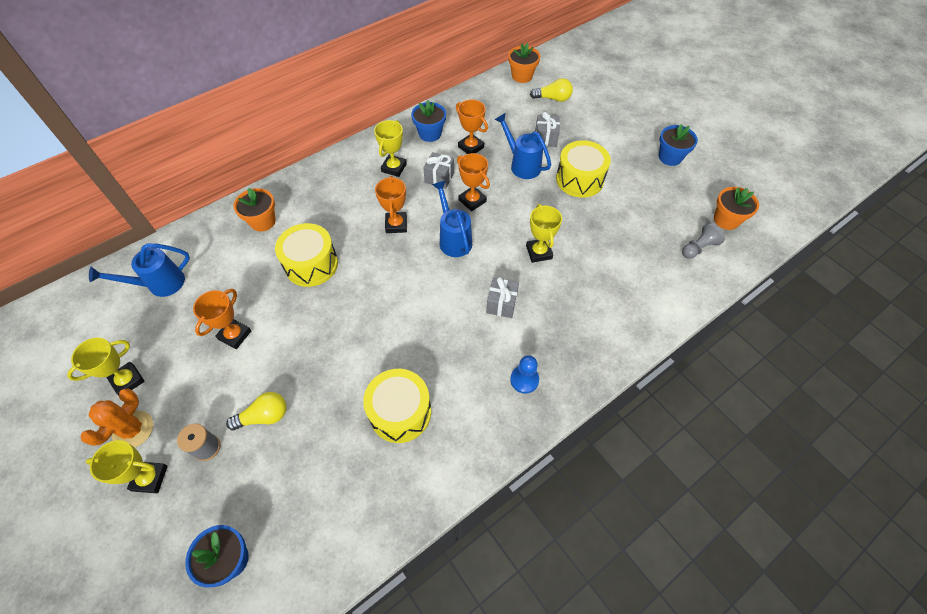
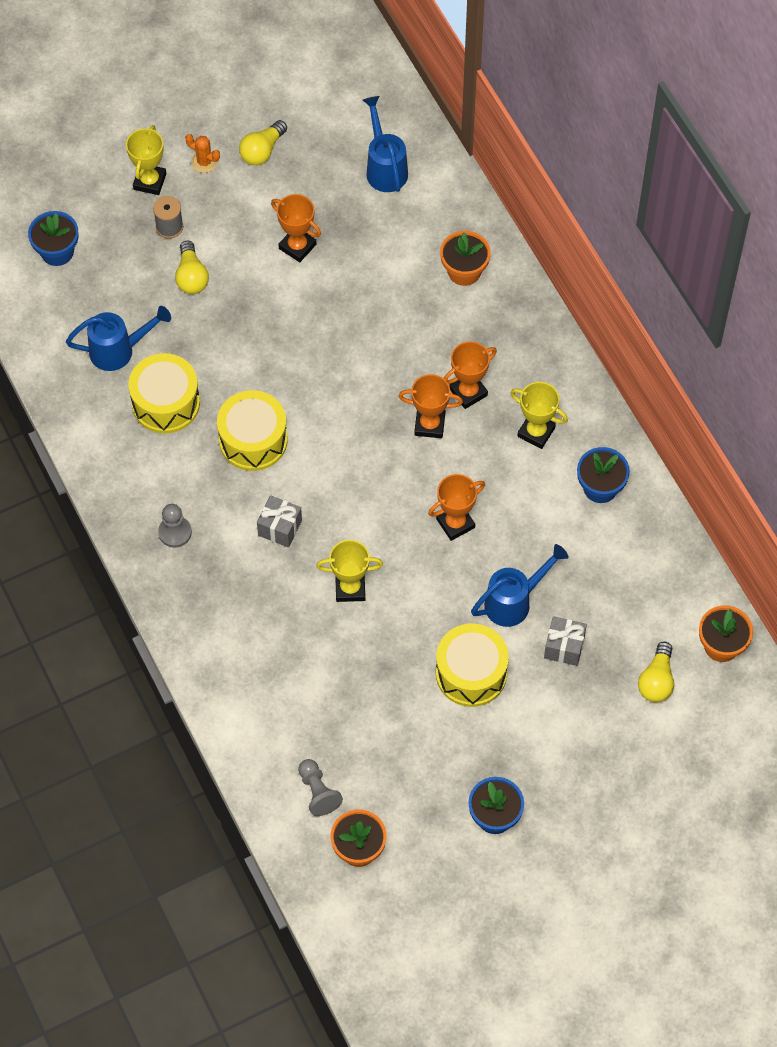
camera: 100 degrees right, 5 degrees up
yellow trophy [67,338,145,395] -> yellow light bulb [239,120,287,165]
orange cactus [81,388,153,448] -> orange cactus [185,134,220,173], size x0.64
yellow drum [275,223,338,287] -> yellow drum moved to [217,390,288,471]
grey gift [423,152,454,189] -> none
blue watering can [432,181,472,257] -> blue watering can moved to [66,306,171,371]
orange trophy [456,100,488,154] -> orange trophy moved to [444,341,497,409]
blue pawn [510,355,539,393] -> grey pawn [158,504,192,548]

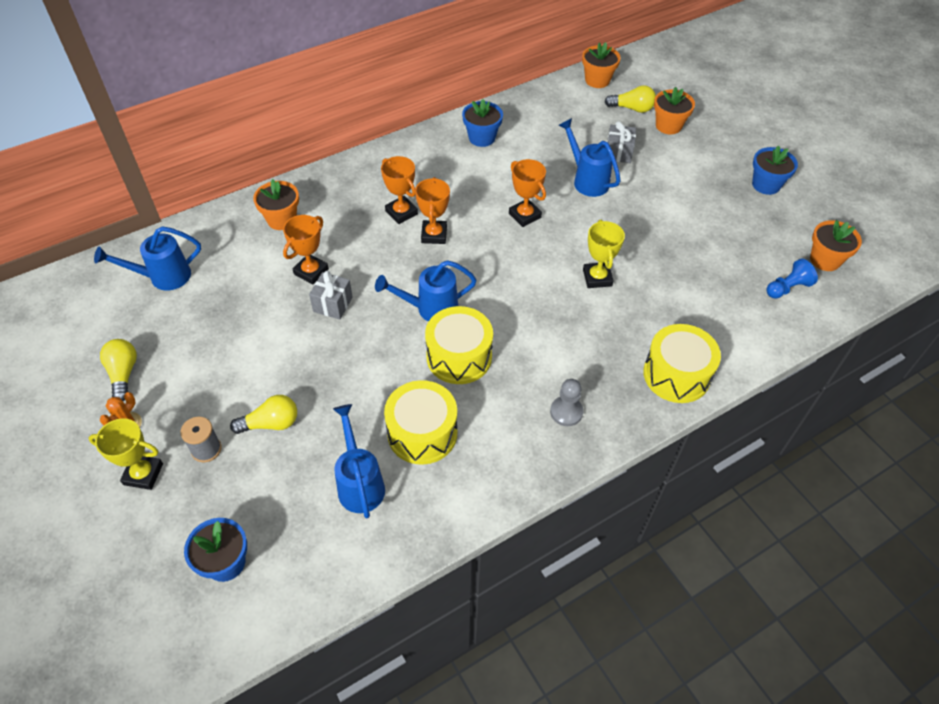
camera: 95 degrees left, 10 degrees down
yellow light bulb [239,120,287,165] -> yellow light bulb turned 135 degrees counterclockwise [100,339,137,401]
grey gift [257,495,302,547] -> grey gift moved to [309,271,353,320]
orange trophy [271,194,321,262] -> orange trophy moved to [283,215,329,285]
grey pawn [298,759,343,816] -> blue pawn [766,259,818,299]
yellow drum [436,624,509,707] -> yellow drum moved to [643,324,721,403]
yellow trophy [511,382,568,449] -> none
none -> blue watering can [375,260,477,322]
none -> orange flower pot [654,87,695,134]

